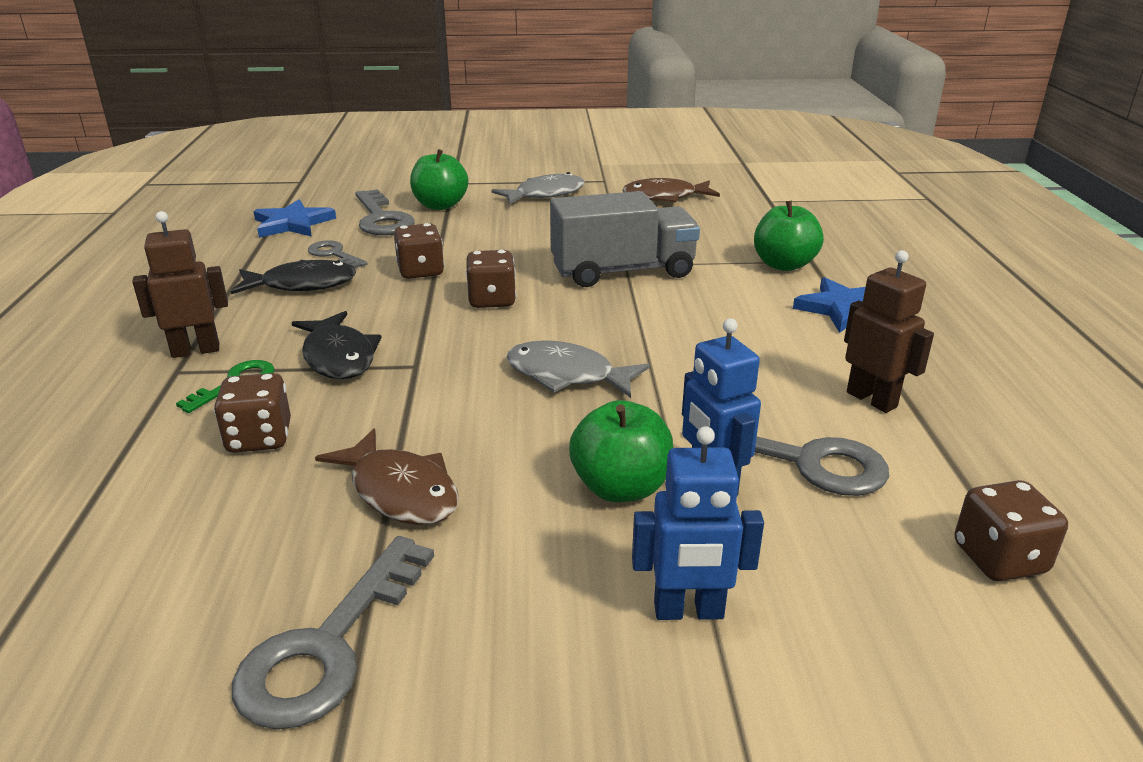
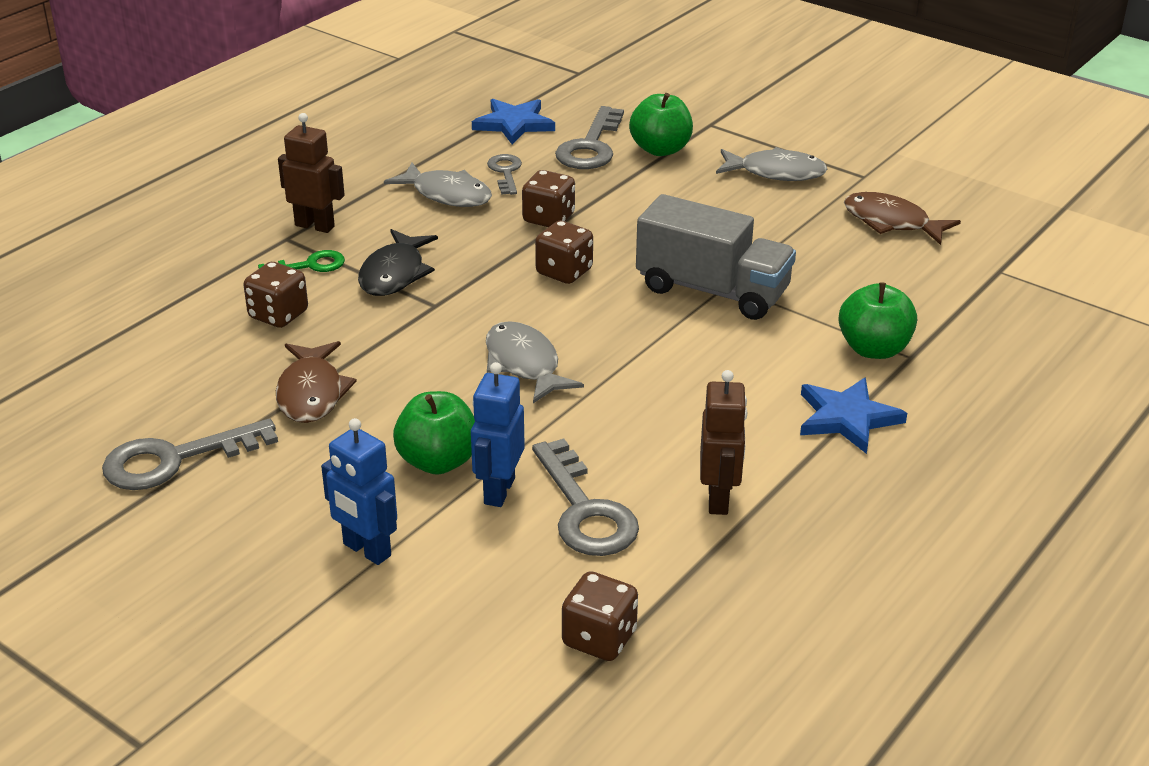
camera: 40 degrees right, 5 degrees up
black fish [231,260,356,294] -> grey fish [384,162,492,207]

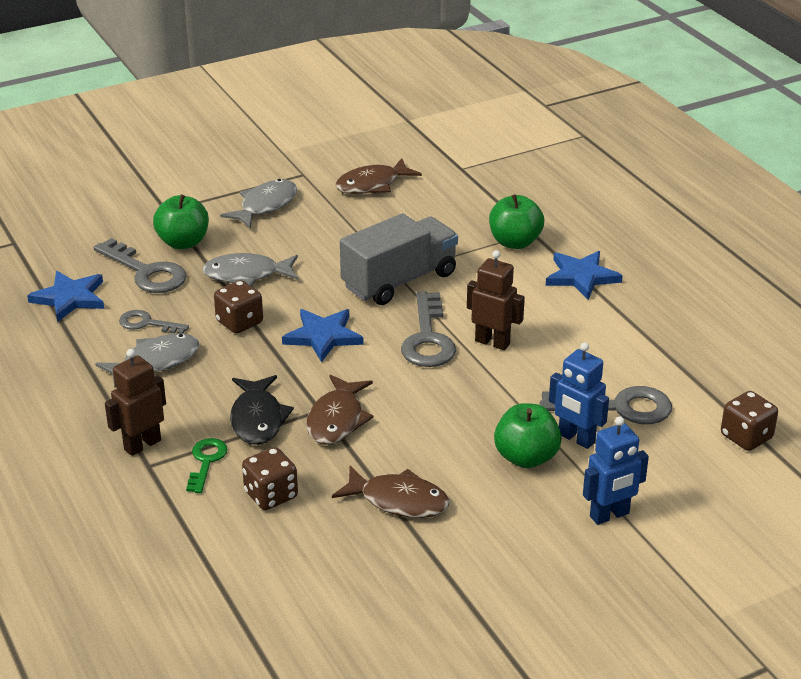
camera: 65 degrees left, 0 degrees up
grey key [102,418,278,490] -> grey key moved to [401,292,456,367]
black fish [358,229,438,296] -> black fish turned 45 degrees clockwise [230,375,294,445]
grey fish [486,321,584,403] -> grey fish moved to [203,253,298,286]
brown dice [535,221,593,284] -> blue star [282,309,364,362]
brown robot [700,370,747,515] -> brown robot moved to [467,250,525,350]
none -> brown fish [306,374,373,444]

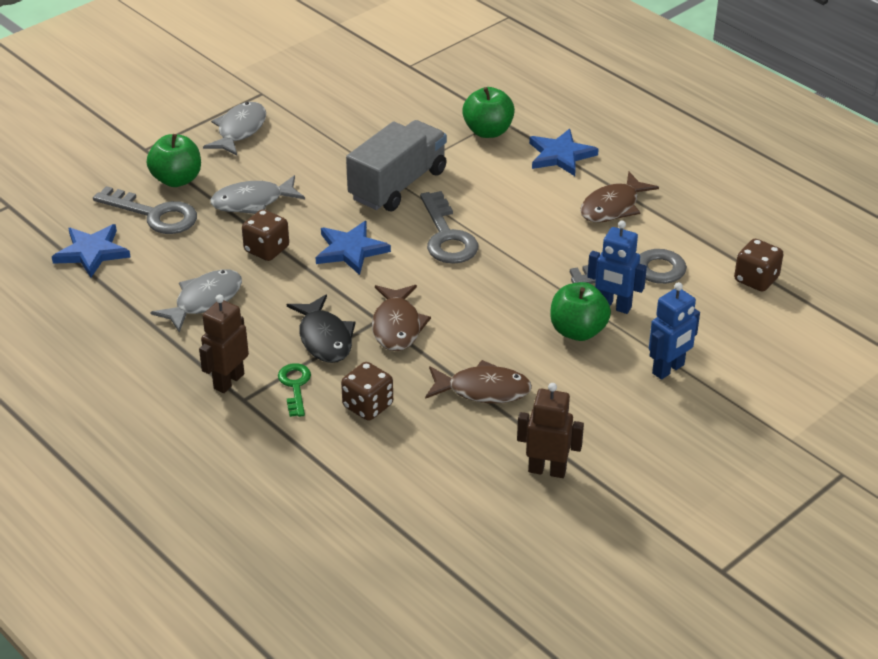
camera: 15 degrees left, 5 degrees up
grey key [119,310,189,334] -> none
brown fish [335,158,422,194] -> brown fish moved to [580,172,659,223]
brown robot [467,250,525,350] -> brown robot moved to [517,383,584,478]

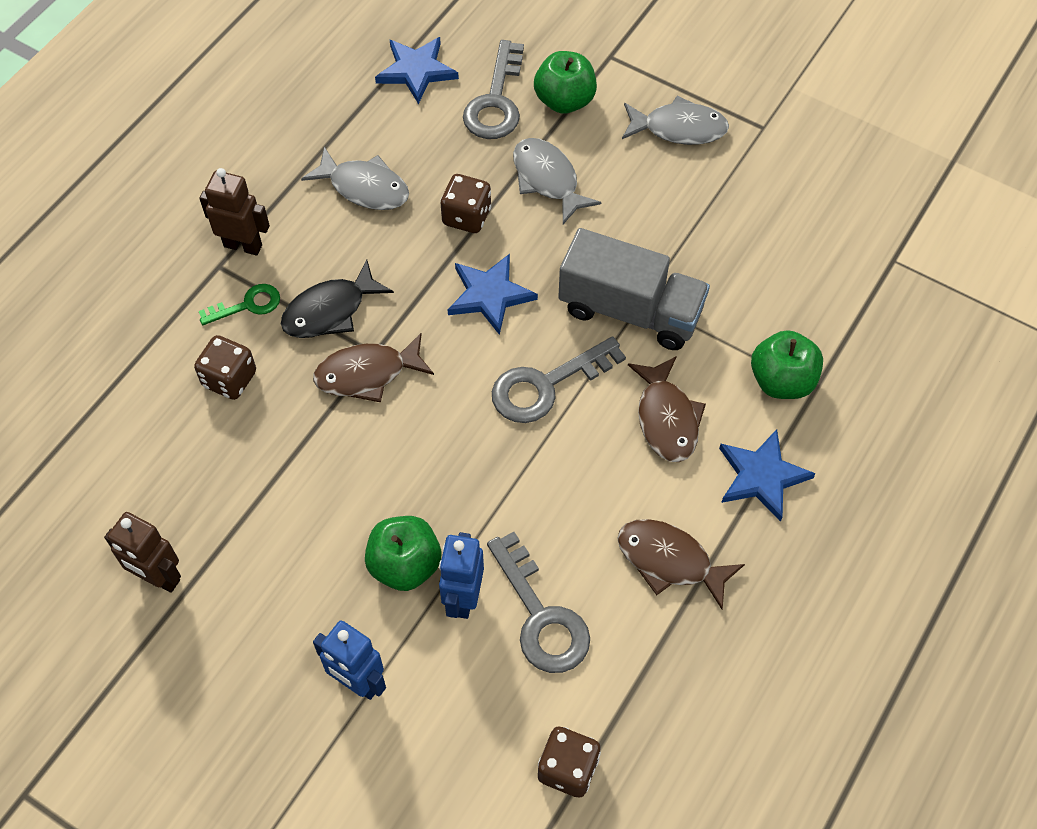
camera: 75 degrees right, 20 degrees up
brown fish [425,360,532,403] -> brown fish moved to [628,356,706,462]
brown robot [517,383,584,478] -> brown robot turned 120 degrees clockwise [104,512,181,593]

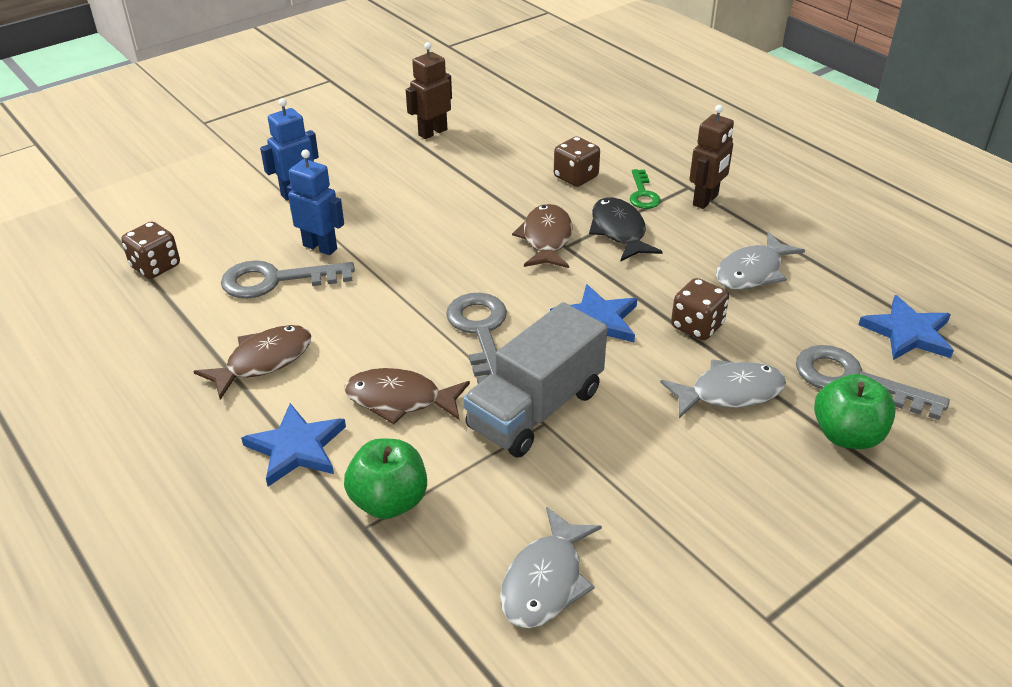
camera: 110 degrees right, 20 degrees down
green apple [365,516,441,591] -> none
grey fish [622,95,729,145] -> grey fish moved to [500,507,602,628]

